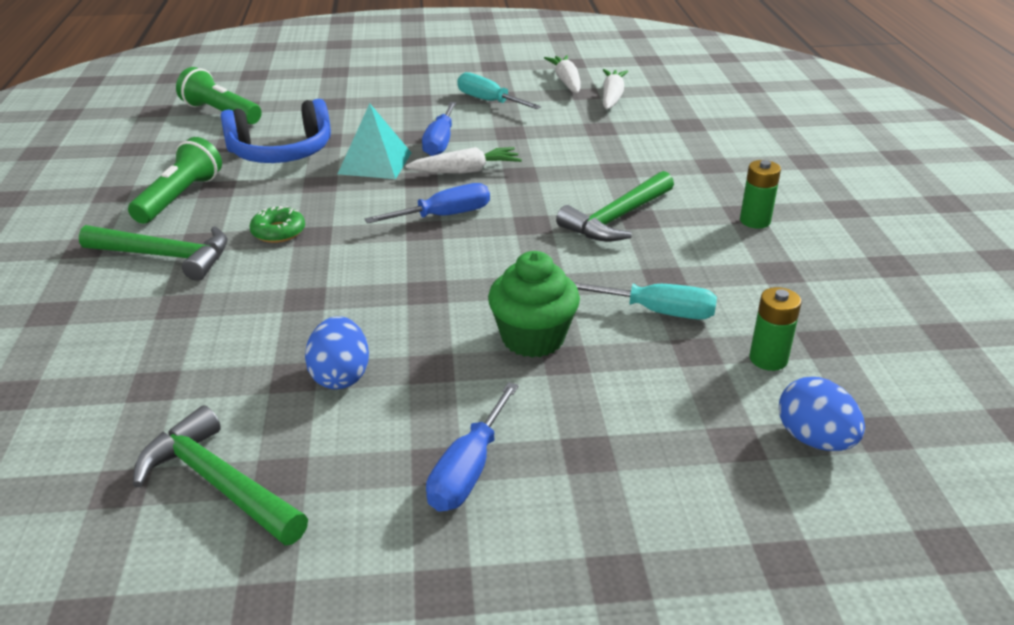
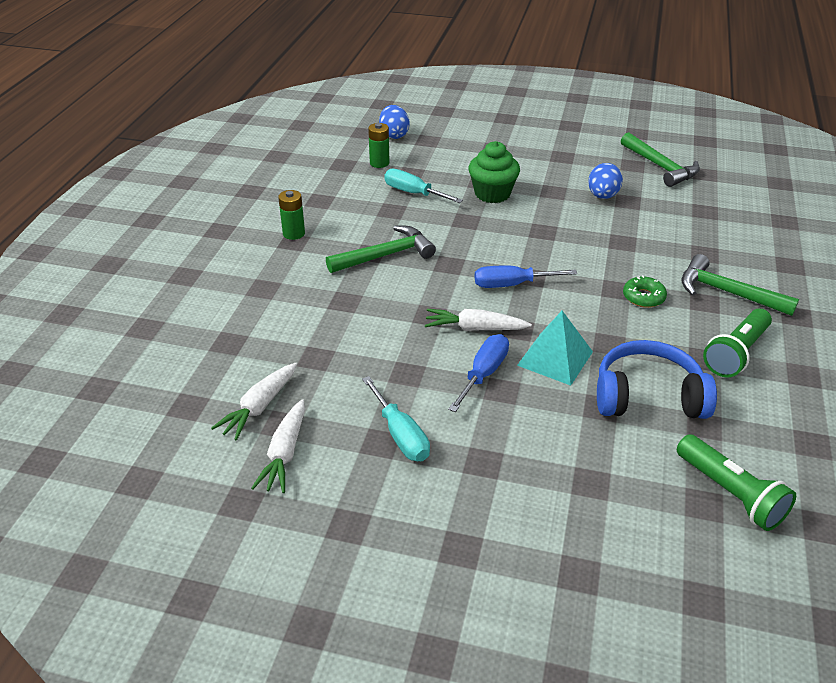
camera: 160 degrees left, 5 degrees up
blue screwdriver [426,382,519,511] -> none

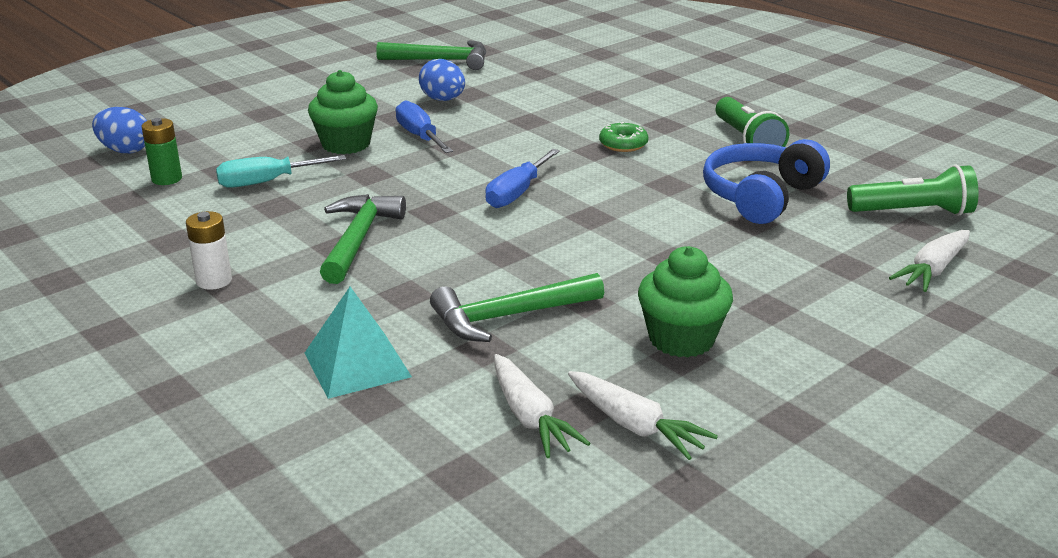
camera: 55 degrees left, 10 degrees down
green battery [278,190,305,240] -> white battery [186,211,232,290]
turquoise screwdriver [362,376,430,461] -> green cupcake [638,246,733,357]
white carrot [425,309,532,331] -> white carrot moved to [889,230,970,292]
blue screwdriver [448,334,509,412] -> blue screwdriver moved to [396,100,453,153]
turquoise pyramid [517,311,593,386] -> turquoise pyramid moved to [305,287,412,399]
green hammer [681,254,799,316] -> green hammer moved to [430,273,604,342]

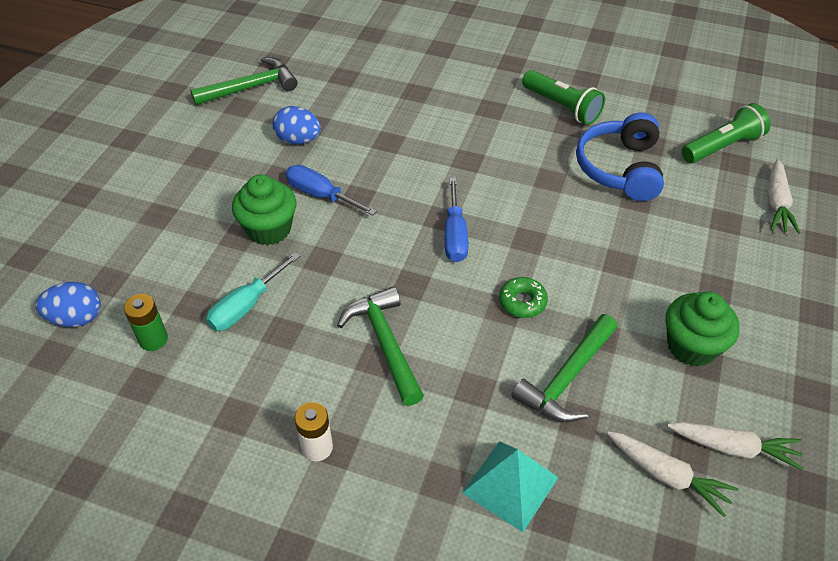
camera: 30 degrees left, 20 degrees up
green donut [599,122,648,152] -> green donut moved to [499,277,548,318]

